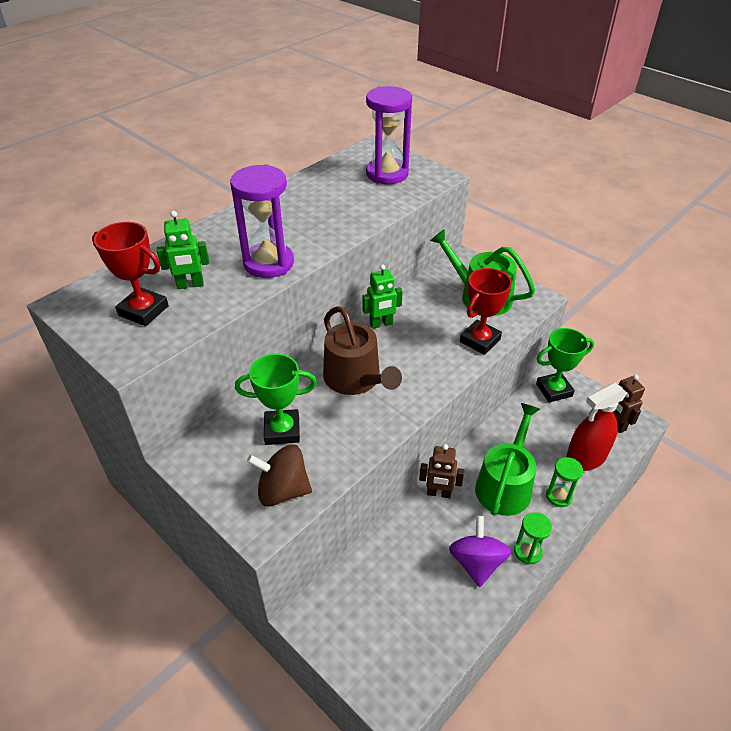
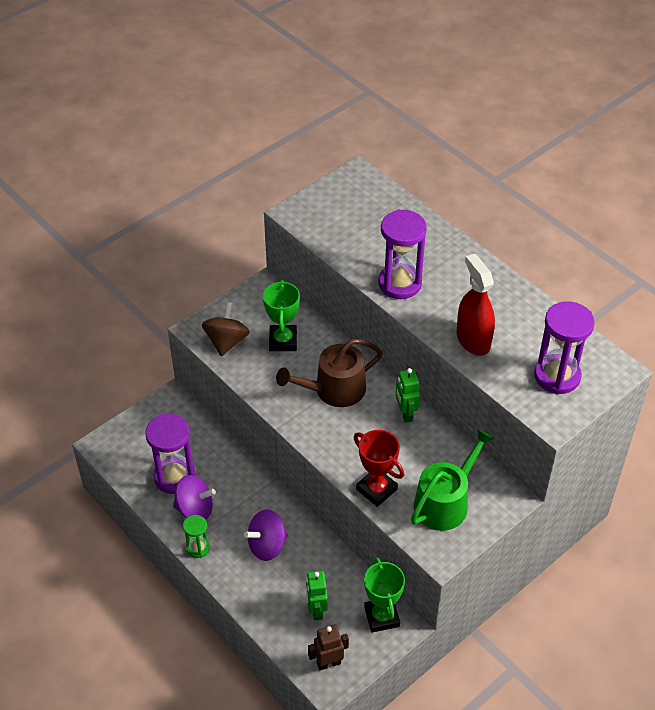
camera: 95 degrees right, 5 degrees up
red trophy [92,222,169,326] -> none
green robot [157,211,209,289] -> green robot moved to [306,571,328,620]
brown robot [419,444,464,498] -> none
green watering can [475,403,540,516] -> purple spinning top [244,509,288,561]
green hourglass [546,457,583,507] -> none
red spray bottle [566,383,627,471] -> red spray bottle moved to [456,254,495,356]
none -> purple hourglass [145,414,196,494]

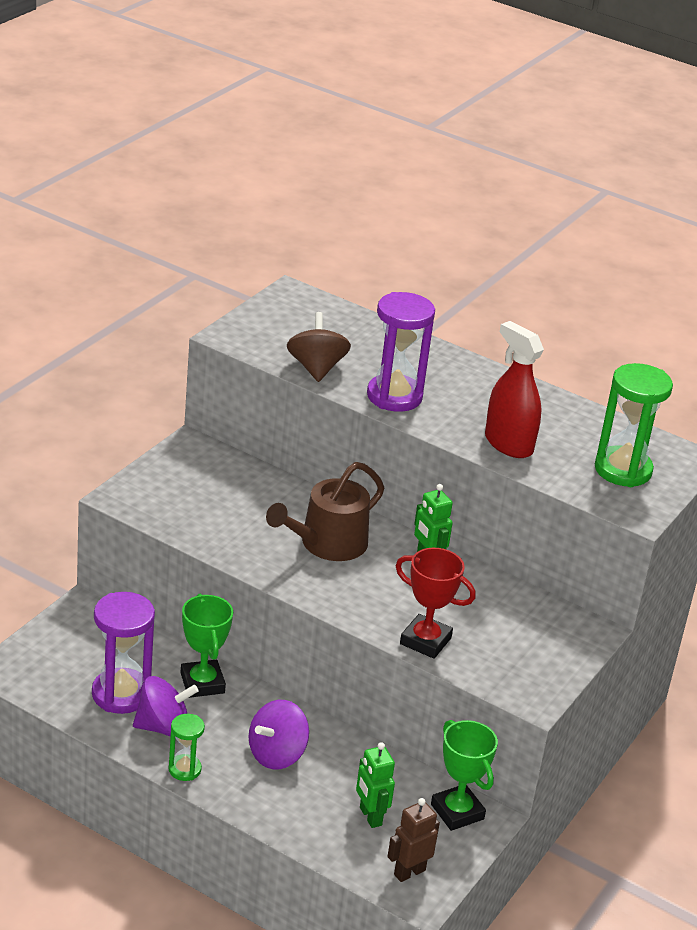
camera: 20 degrees left, 15 degrees down
brown spinning top [202,302,250,356] -> brown spinning top moved to [287,312,351,382]
green trophy [263,280,300,351] -> green trophy moved to [181,594,233,698]
green watering can [411,428,495,531] -> none
purple hourglass [534,302,595,395] -> green hourglass [595,363,673,487]

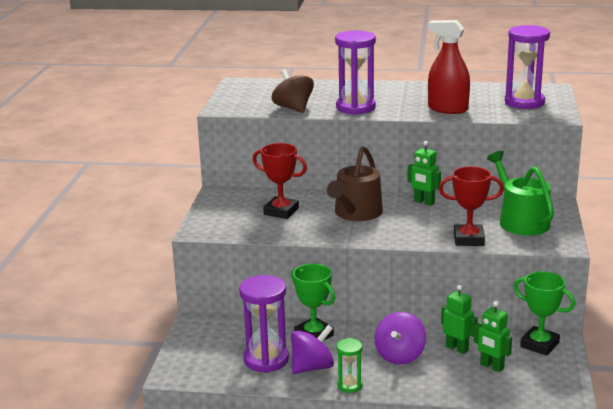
camera: 20 degrees left, 10 degrees down
brown robot [387,798,440,882] -> none
green hourglass [595,363,673,487] -> purple hourglass [505,25,550,109]
none -> red trophy [252,143,307,219]
none -> green robot [441,285,478,354]
none -> green watering can [487,151,554,236]

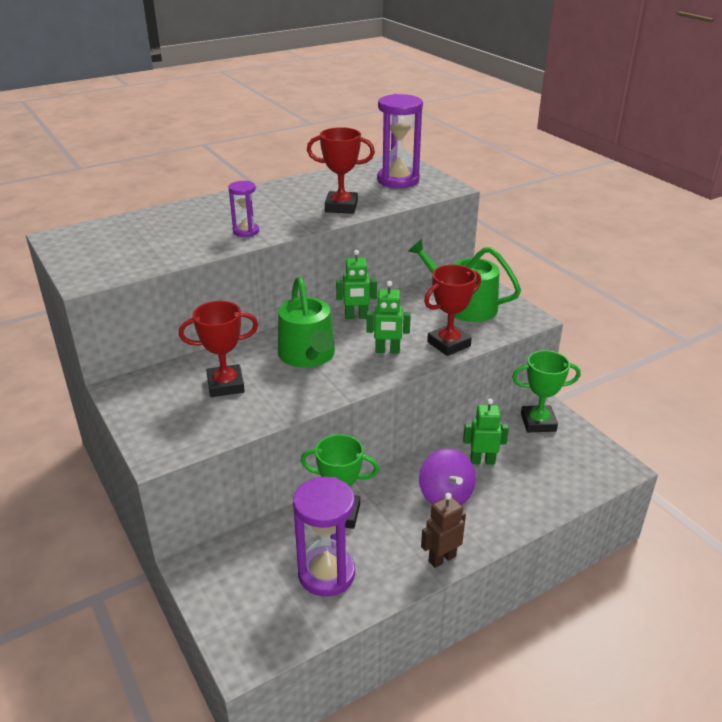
camera: 40 degrees left, 10 degrees up
brown spinning top [272,69,314,113] -> none
purple spinning top [291,325,334,374] -> none
brown watering can [327,146,383,221] -> green watering can [278,277,335,368]
purple hourglass [335,30,376,115] -> purple hourglass [229,181,259,237], size x0.54
green hourglass [336,338,363,393] -> brown robot [421,493,466,568]
red spray bottle [428,20,470,114] -> red trophy [307,127,375,214]
green robot [474,301,512,372] -> green robot moved to [366,281,411,353]

